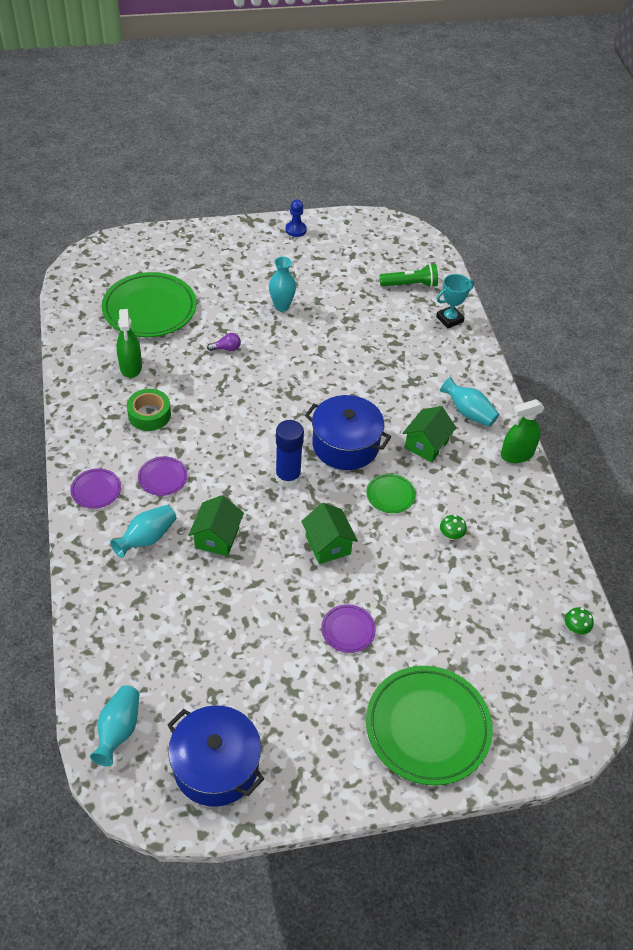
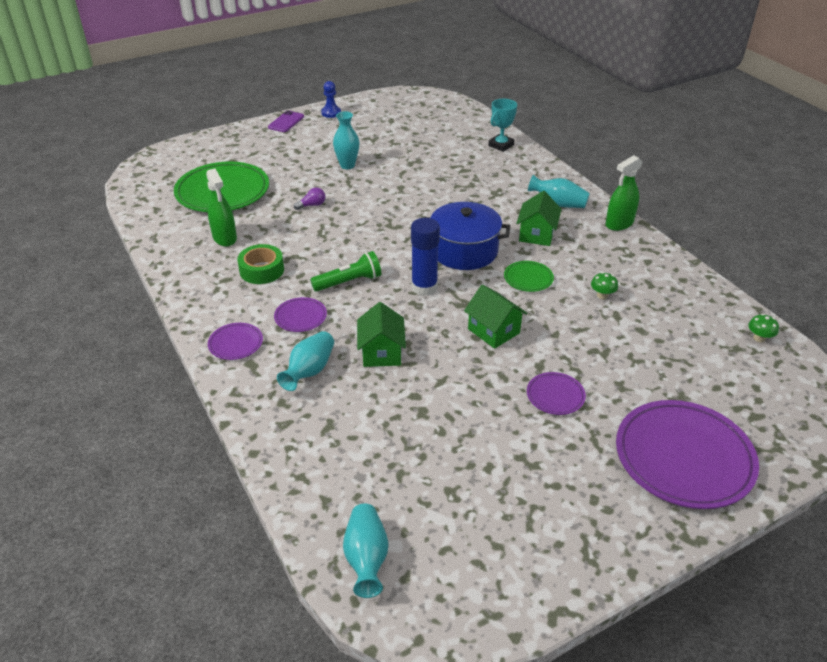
camera: 15 degrees left, 10 degrees down
blue pot [168,705,264,807] -> none
green plate [366,666,493,785] -> purple plate [616,400,759,509]
green flashlight [380,264,438,287] -> green flashlight moved to [310,251,381,292]
none -> purple phone [268,110,304,132]

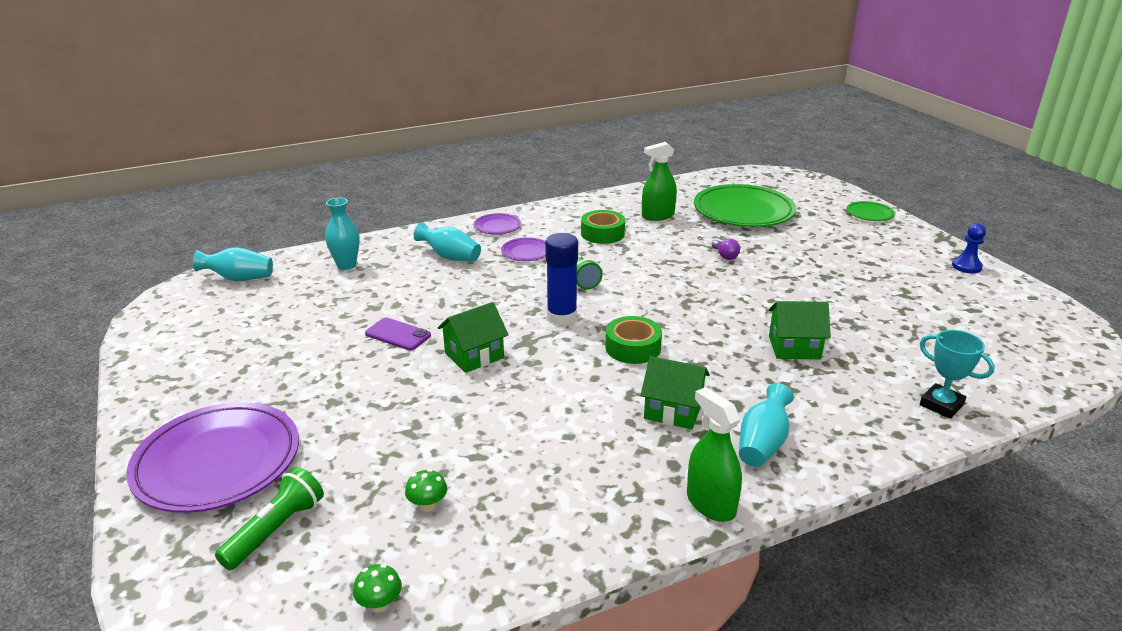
camera: 95 degrees right, 10 degrees down
purple phone [268,110,304,132] -> purple phone moved to [365,317,431,350]
turquoise vase [333,111,360,169] -> turquoise vase moved to [325,198,360,270]
green house [357,302,406,367] -> green house moved to [768,301,831,359]
blue pot [424,202,510,270] -> green tape [605,316,662,364]
green plate [504,261,554,292] -> green plate moved to [847,201,895,221]
purple plate [527,372,586,415] -> none
green mushroom [591,272,618,299] -> green mushroom moved to [405,469,447,512]
none -> green flashlight [215,467,324,570]

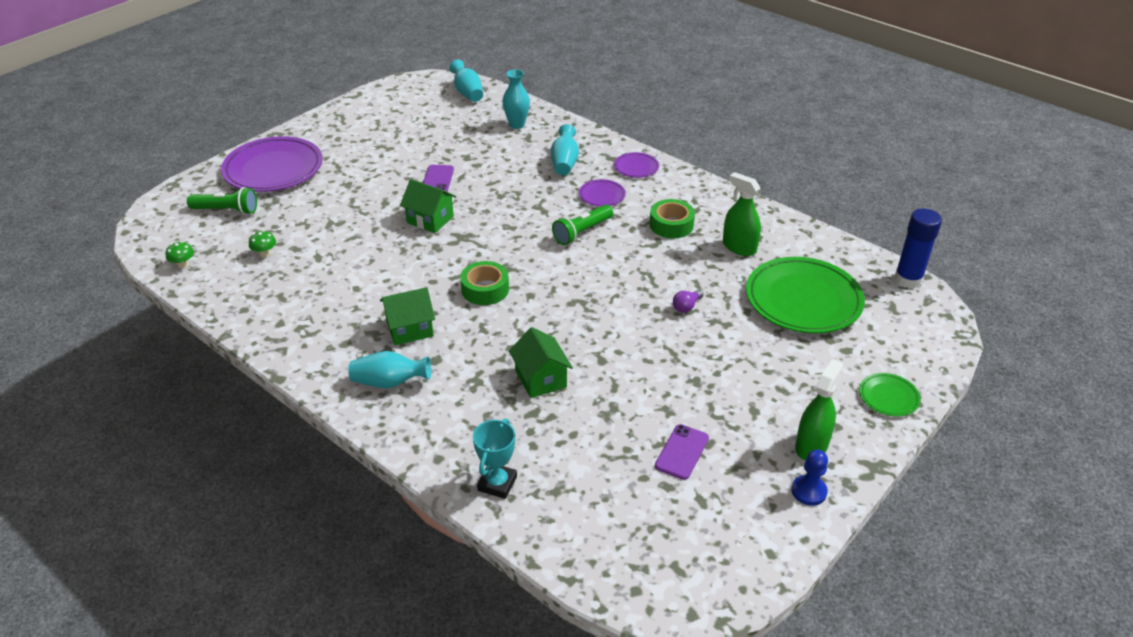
camera: 65 degrees right, 10 degrees up
blue glue stick [545,233,578,325] -> blue glue stick moved to [894,208,942,289]
green house [641,356,710,429] -> green house turned 75 degrees clockwise [380,287,435,345]
green spray bottle [687,387,742,522] -> green spray bottle moved to [795,359,843,460]
none -> purple phone [655,424,709,480]

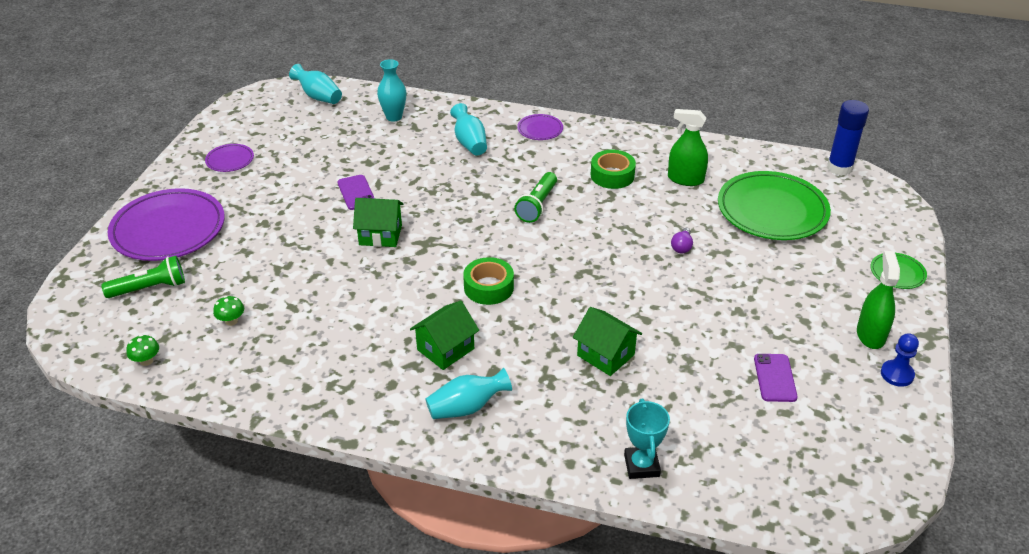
camera: 25 degrees left, 0 degrees up
purple plate [579,179,626,207] -> purple plate moved to [205,144,254,172]

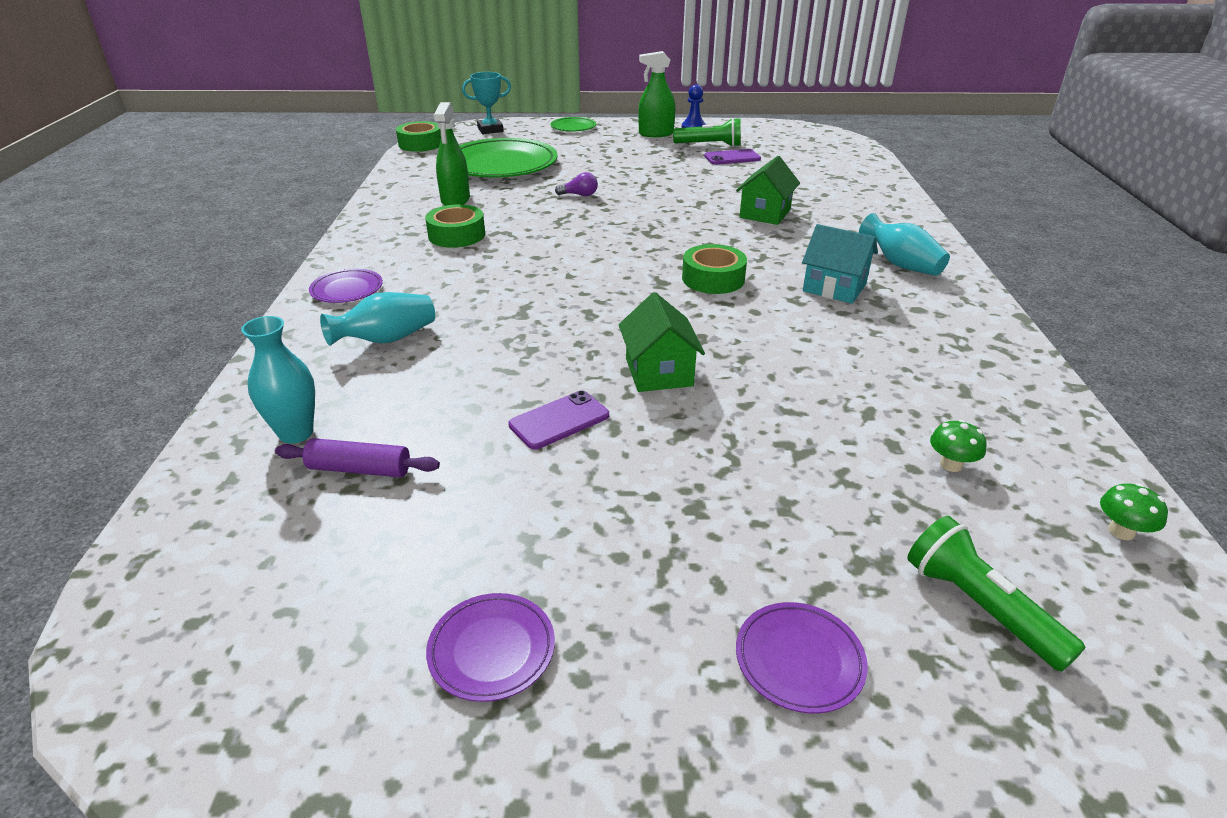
camera: 105 degrees left, 5 degrees down
purple plate [108,188,225,261] -> purple plate [736,602,868,714], size x0.46
turquoise vase [289,64,342,104] -> none
green house [410,301,479,370] -> turquoise house [802,224,878,304]
green flashlight [514,172,557,223] -> green flashlight moved to [673,118,741,147]
turquoise trophy [624,399,670,479] -> turquoise trophy moved to [462,72,511,134]
blue glue stick [827,100,869,176] -> green tape [396,121,441,152]
none -> purple rolling pin [275,438,440,477]

